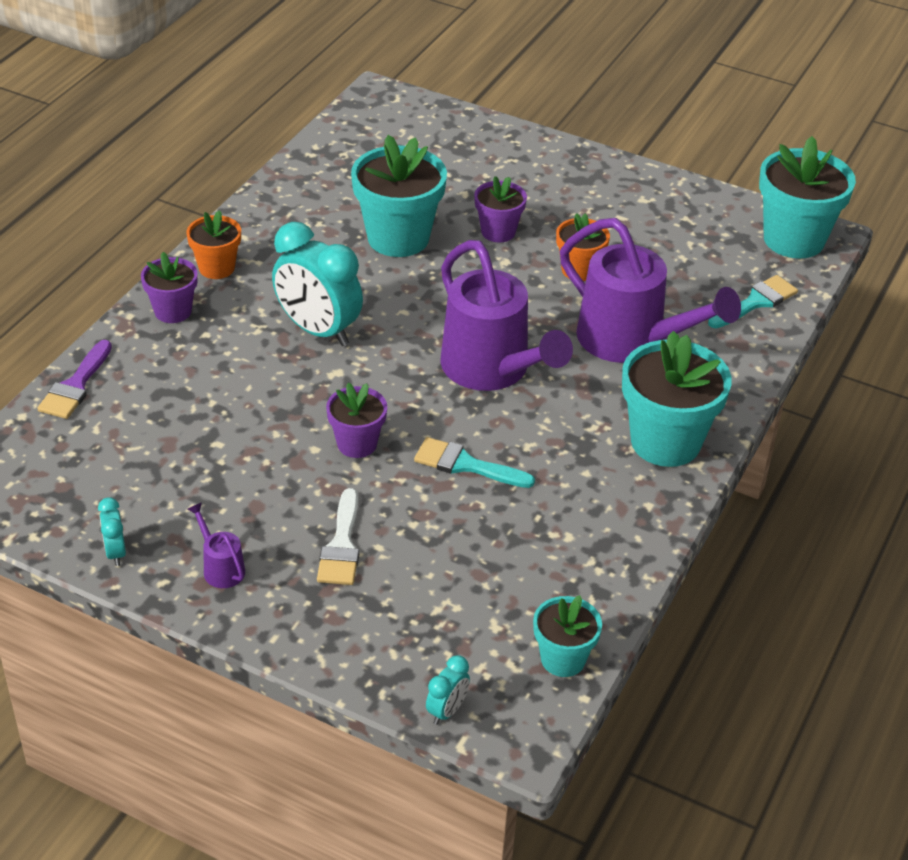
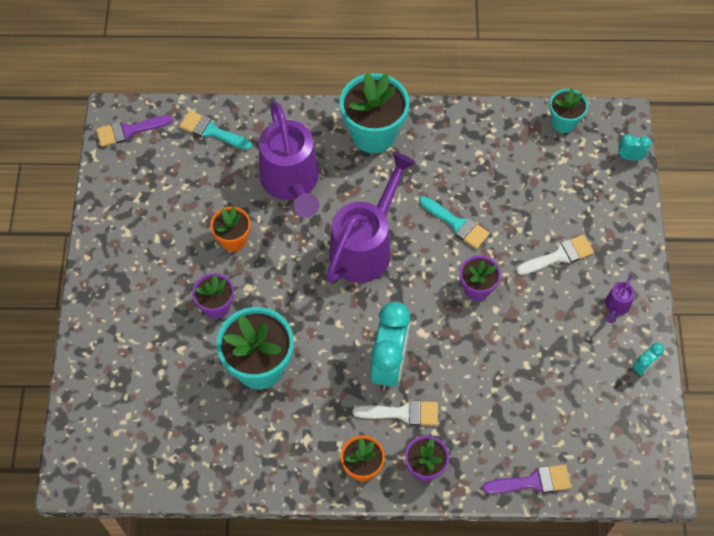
camera: 115 degrees left, 20 degrees up
turquoise brush [414,437,535,488] -> turquoise brush turned 45 degrees counterclockwise [419,196,490,249]
purple watering can [560,218,741,363] -> purple watering can turned 150 degrees clockwise [259,101,319,218]
turquoise flower pot [759,136,856,259] -> purple brush [96,115,173,147]
none -> white brush [353,400,438,426]

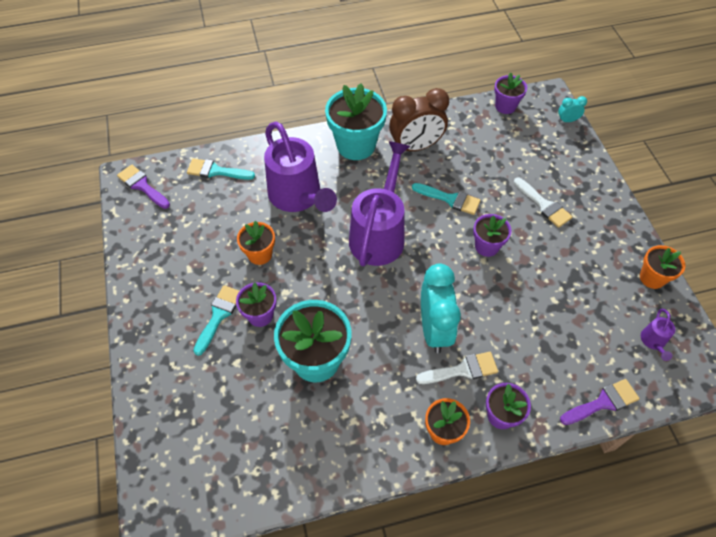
camera: 15 degrees left, 5 degrees down
purple brush [96,115,173,147] -> purple brush turned 75 degrees clockwise [117,164,170,209]
white brush [516,235,594,275] -> white brush turned 90 degrees clockwise [514,178,573,228]
turquoise flower pot [549,88,588,133] -> purple flower pot [494,72,527,114]
purple watering can [605,275,635,323] -> purple watering can moved to [641,309,675,361]
turquoise clock [633,342,664,376] -> orange flower pot [640,245,686,289]
none -> turquoise brush [193,285,239,356]
none -> brown clock [389,88,449,151]

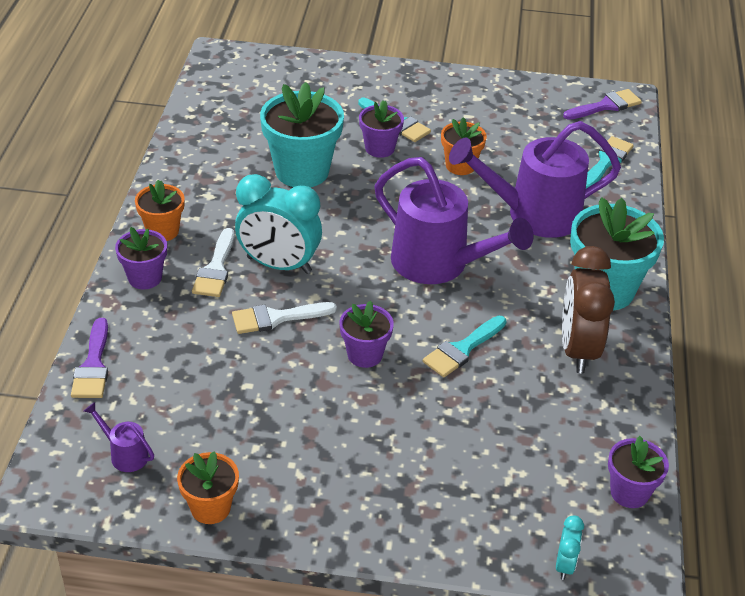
camera: 110 degrees right, 15 degrees down
white brush [514,178,573,228] -> white brush moved to [232,302,337,334]

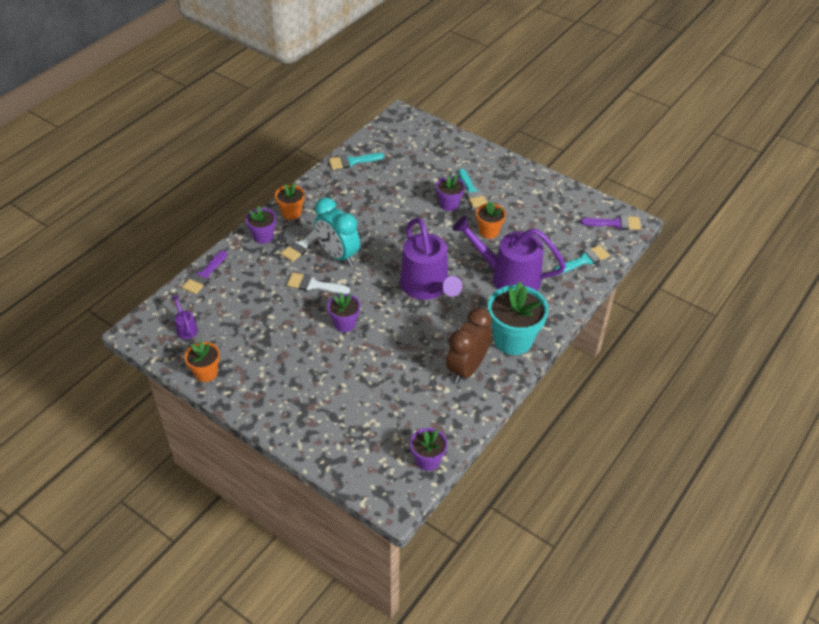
camera: 30 degrees right, 5 degrees up
turquoise flower pot [260,82,344,187] -> none
turquoise brush [423,316,506,377] -> turquoise brush moved to [329,153,384,170]
turquoise clock [556,515,584,580] -> none

